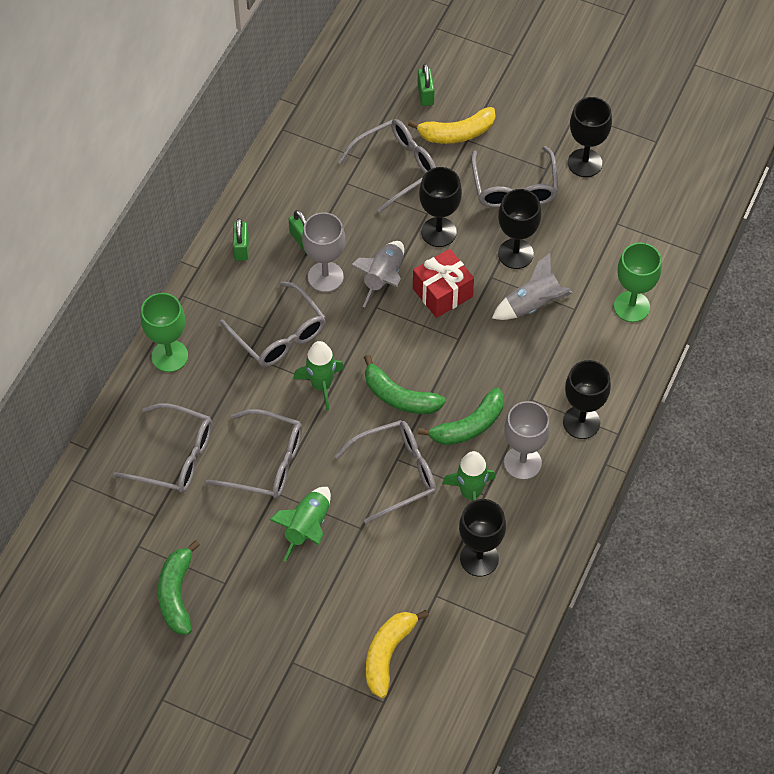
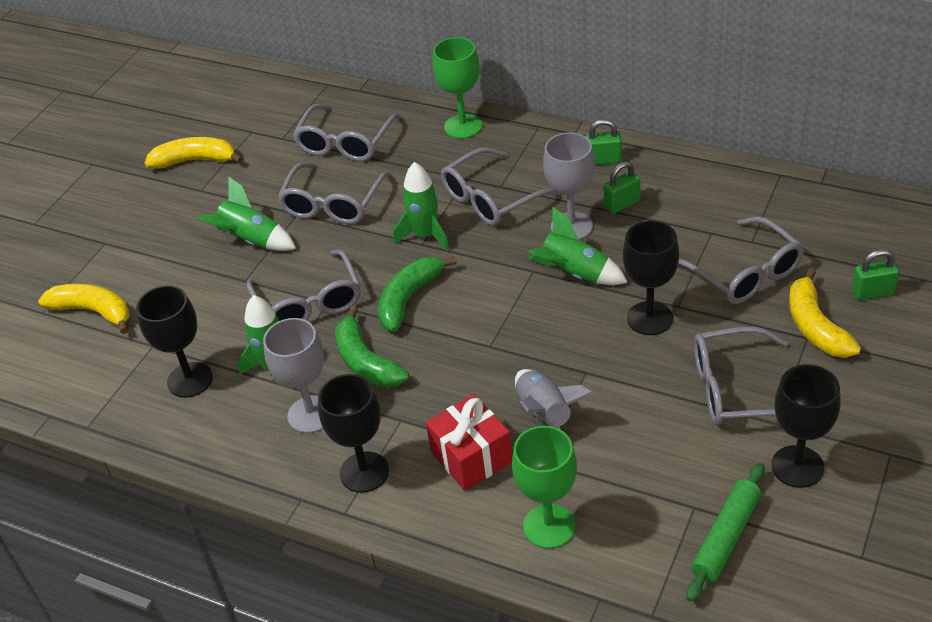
camera: 95 degrees right, 15 degrees down
green banana [158,540,200,635] -> yellow banana [144,137,243,169]
grey rocket [350,241,404,307] -> green rocket [528,207,628,285]
red gift [413,249,474,318] -> red gift moved to [426,394,512,491]
black goblet [498,189,541,269] -> none
none -> green rolling pin [686,463,765,602]

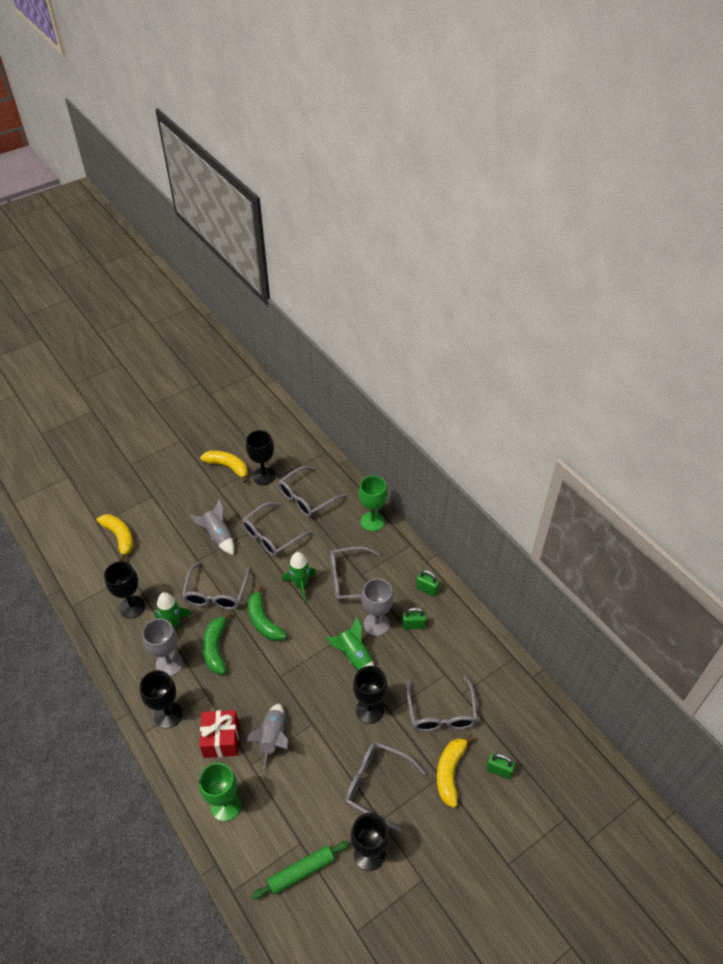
camera: 25 degrees right, 5 degrees up
green rocket [198,177,296,251] -> grey rocket [190,499,234,555]
green banana [378,256,457,332] -> green banana turned 90 degrees counterclockwise [248,585,287,641]
none -> black goblet [246,430,275,485]

